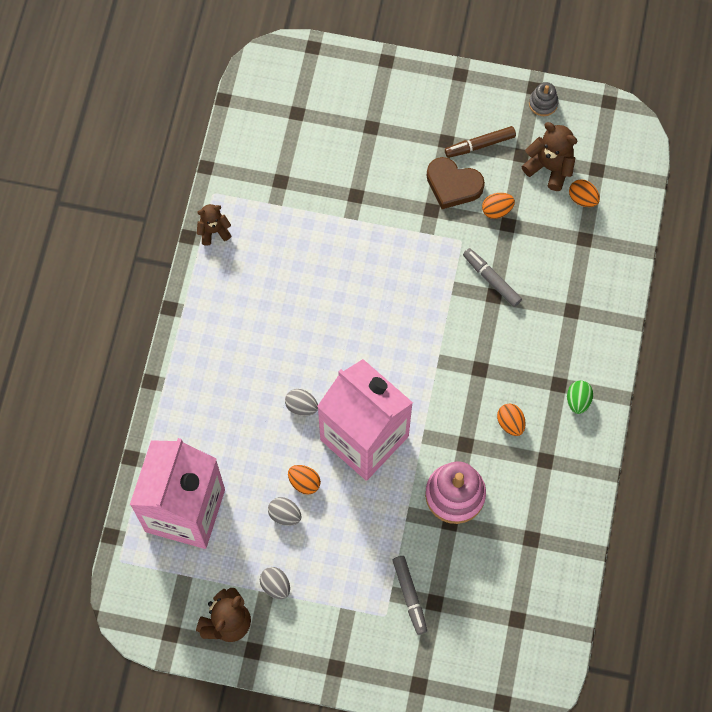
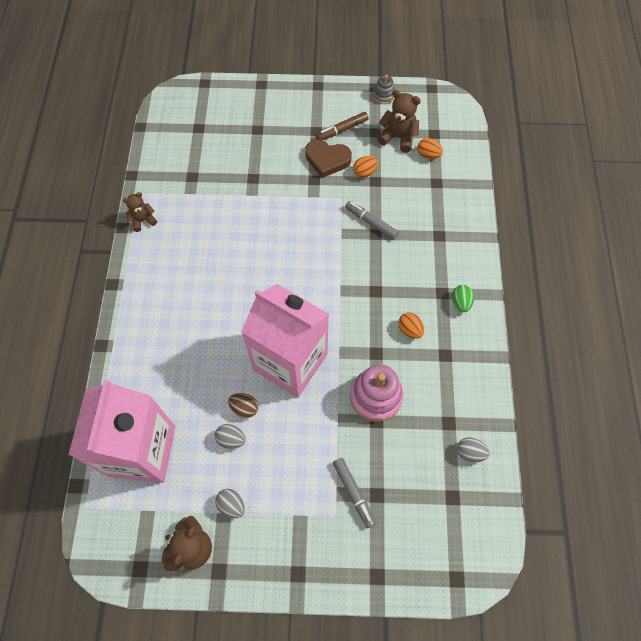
camera: 10 degrees left, 5 degrees down
grey egg [285,389,318,416] -> grey egg moved to [457,438,490,463]
orange egg [288,465,321,495] -> brown egg [228,393,258,418]

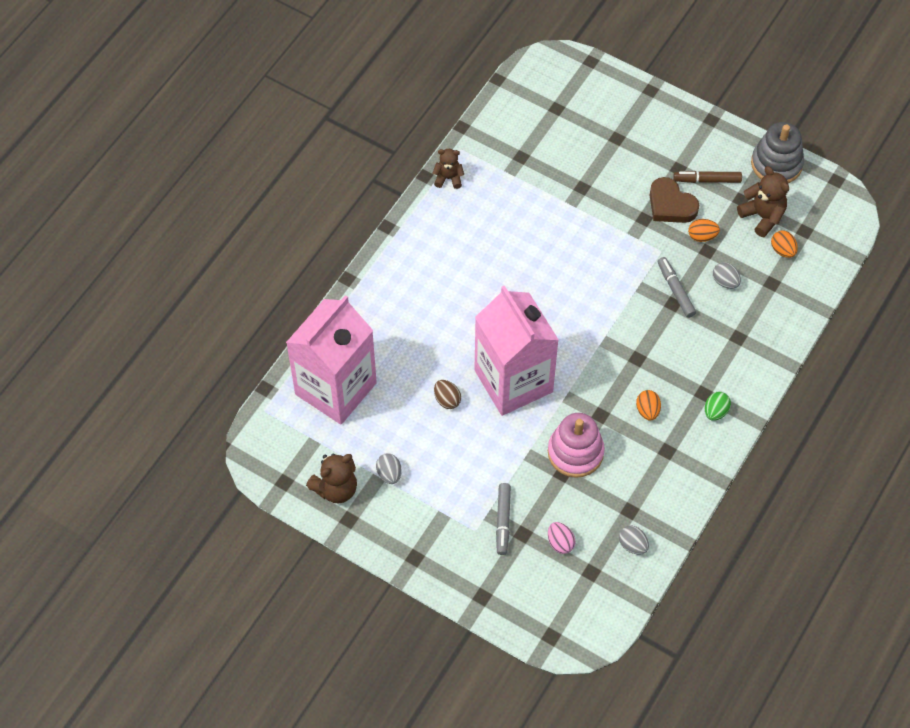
camera: 30 degrees right, 5 degrees down
grey egg [215,424,246,449] -> grey egg moved to [713,262,741,289]
grey stacking toy [373,75,395,104] -> grey stacking toy [751,122,804,183], size x1.90
none -> pink egg [548,522,575,554]

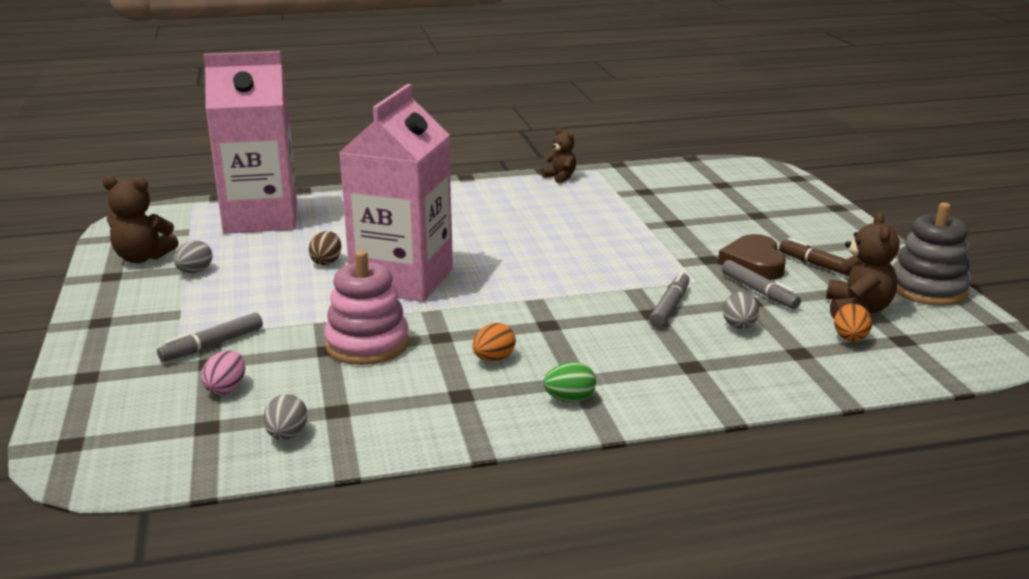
camera: 45 degrees right, 35 degrees down
orange egg [688,219,720,242] -> grey marker [722,260,801,309]

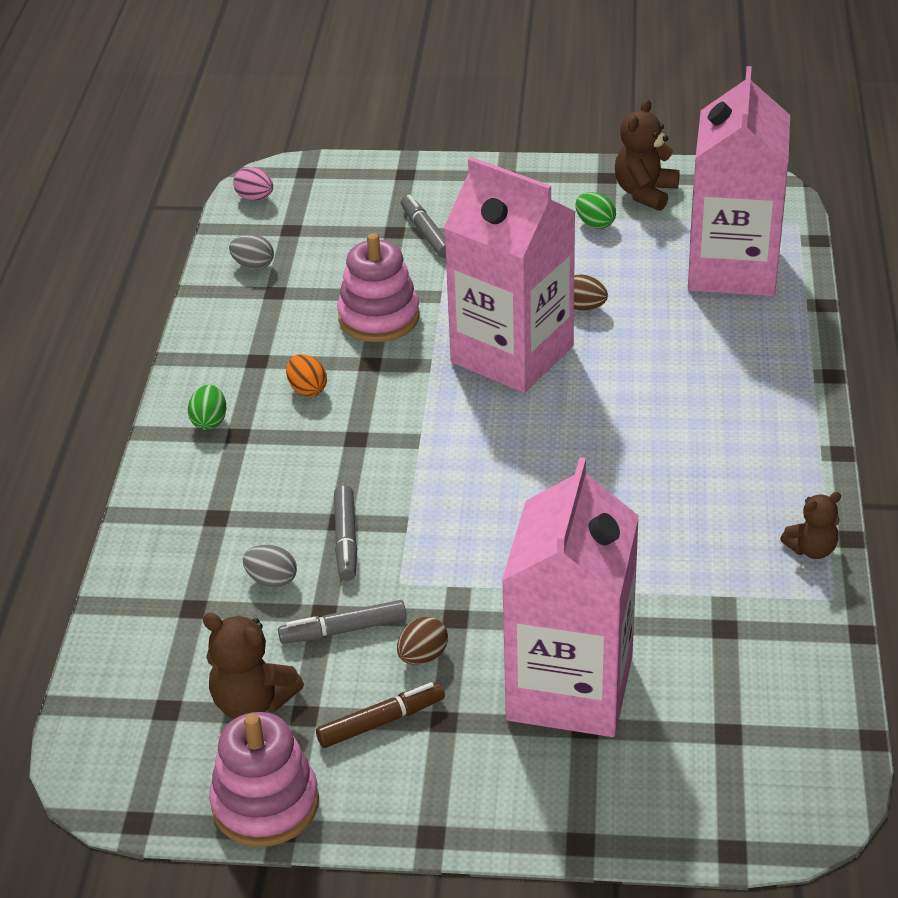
camera: 110 degrees right, 15 degrees up
grey egg [174,240,213,273] -> green egg [575,192,616,229]
pink egg [201,350,245,395] -> pink egg moved to [233,167,273,201]
grey marker [649,271,690,328] -> grey marker turned 45 degrees clockwise [334,485,357,581]
brown heart [718,234,786,280] -> brown egg [397,617,448,665]
orange egg [834,304,872,341] -> none
grey stacking toy [893,202,972,306] -> pink stacking toy [209,712,319,847]
none -> pink carton [502,457,639,737]

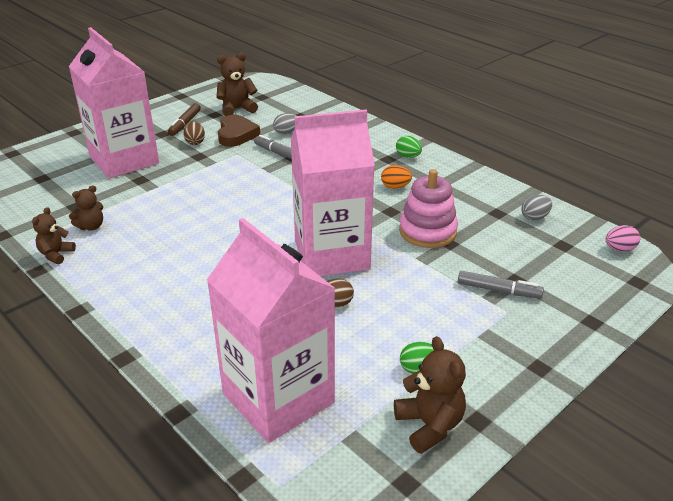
camera: 130 degrees right, 5 degrees down
pink stacking toy [209,712,319,847] -> none
grey marker [278,600,407,644] -> brown heart [218,115,260,147]
none -> brown teddy bear [69,185,103,230]

